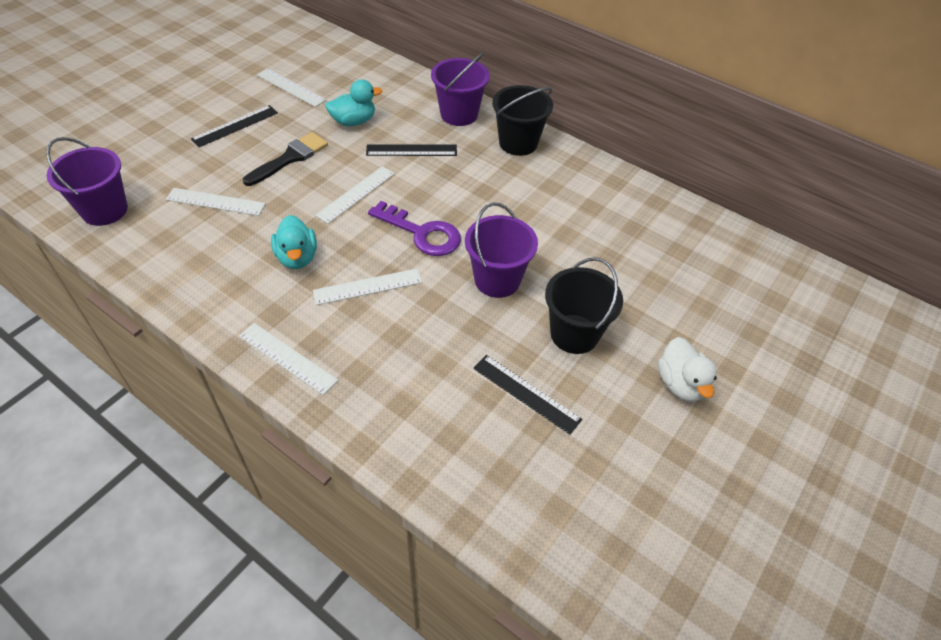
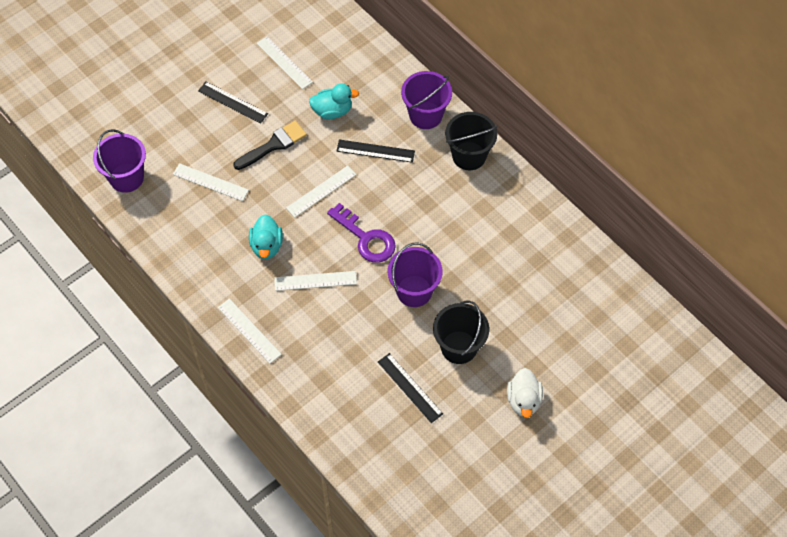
camera: 15 degrees right, 10 degrees up
black ruler [191,105,278,147] -> black ruler turned 60 degrees clockwise [198,82,268,124]

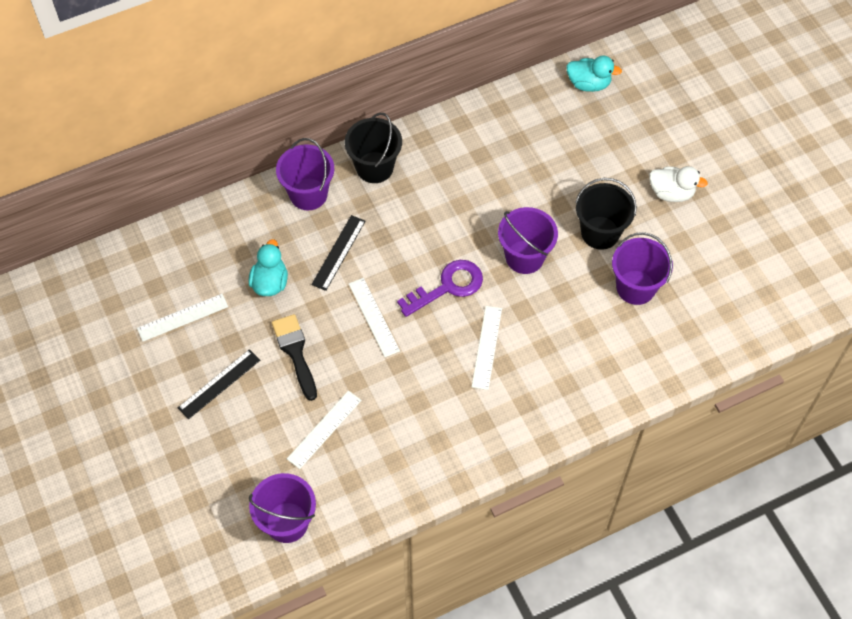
camera: 75 degrees left, 0 degrees up
white ruler [218,298,282,364] -> none
turquoise duck [249,214,283,259] -> turquoise duck moved to [566,56,622,92]
black ruler [378,353,443,423] -> purple bucket [612,232,673,305]

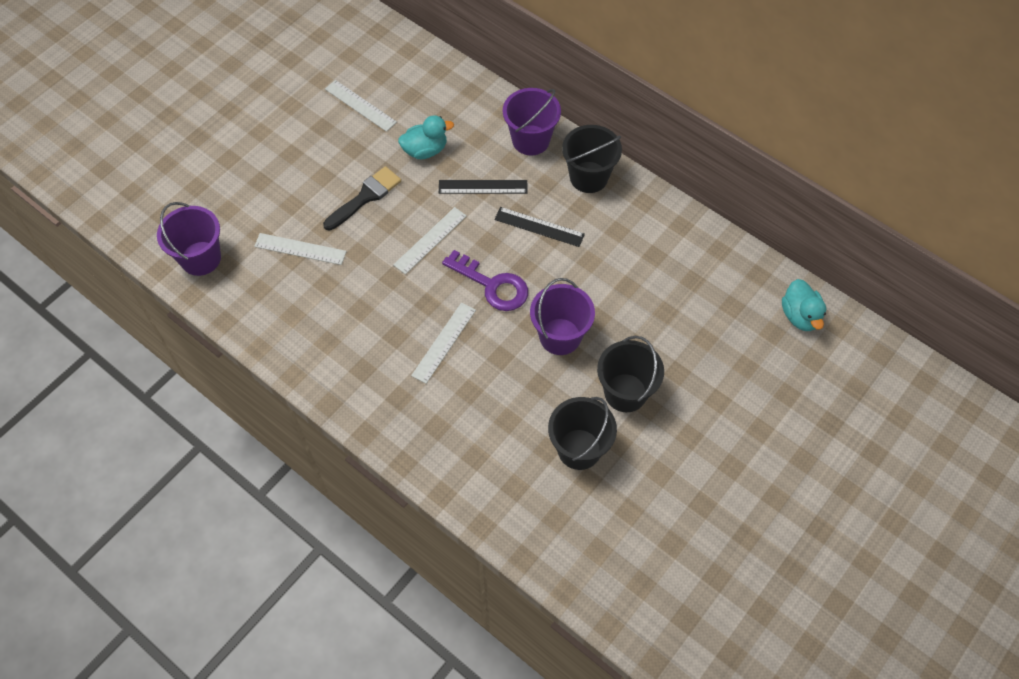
camera: 65 degrees right, 0 degrees up
black ruler [178,349,260,419] -> black ruler moved to [494,207,585,247]
white ruler [472,306,502,390] -> white ruler turned 45 degrees counterclockwise [411,303,476,384]
purple bucket [612,232,673,305] -> black bucket [548,397,617,470]
white duck [649,166,708,202] -> none

